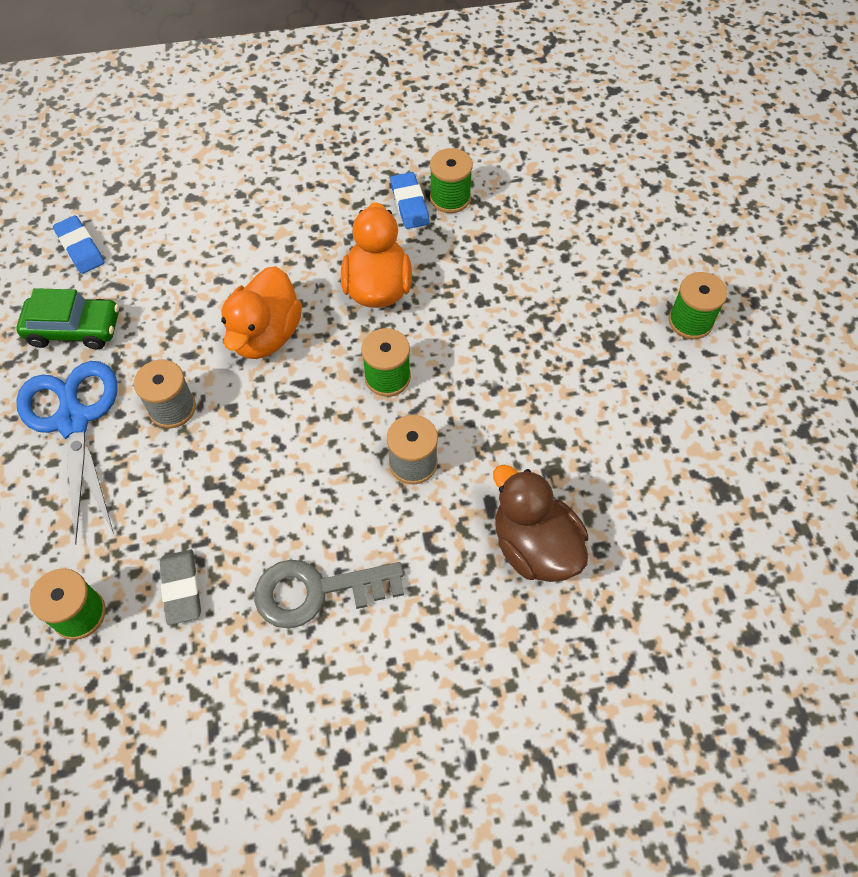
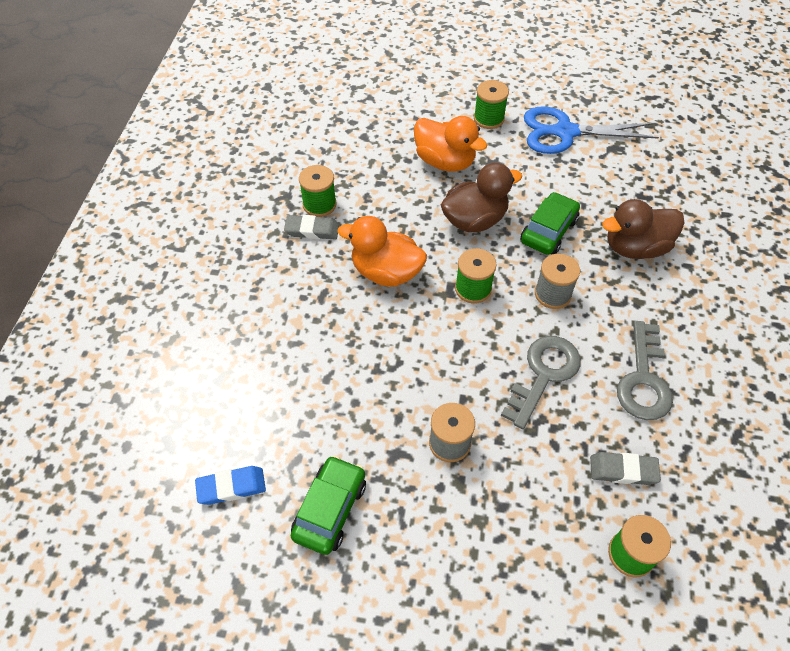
camera: 70 degrees left, 5 degrees down
blue scissors [16,361,118,544] -> blue scissors moved to [524,106,659,154]
orange duck [221,266,302,359] -> orange duck moved to [414,116,487,172]
blue eraser [390,172,430,229] -> grey eraser [284,215,339,239]
none -> brown duck [441,163,522,232]
none -> grey key [501,336,581,429]
none -> green car [520,192,580,255]

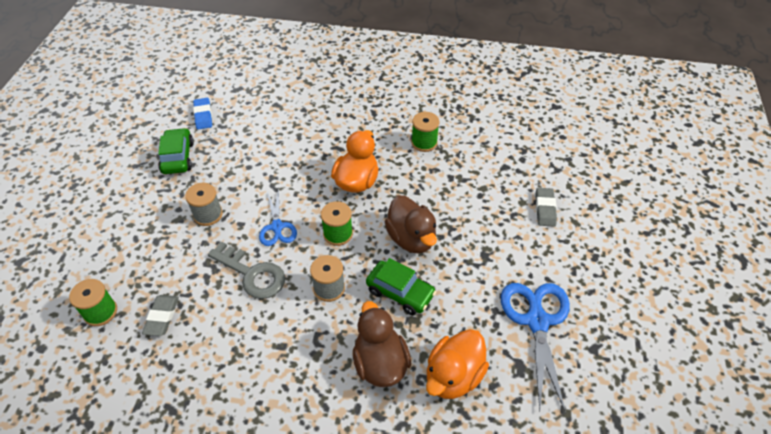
camera: 90 degrees right, 5 degrees down
grey eraser [284,215,339,239] -> grey eraser moved to [535,188,557,227]
green car [291,455,366,555] -> green car turned 120 degrees counterclockwise [158,128,194,174]
orange duck [414,116,487,172] -> orange duck moved to [426,329,489,399]
green spool [474,80,509,129] -> none
grey key [617,321,673,420] -> none
none -> blue scissors [259,188,297,246]

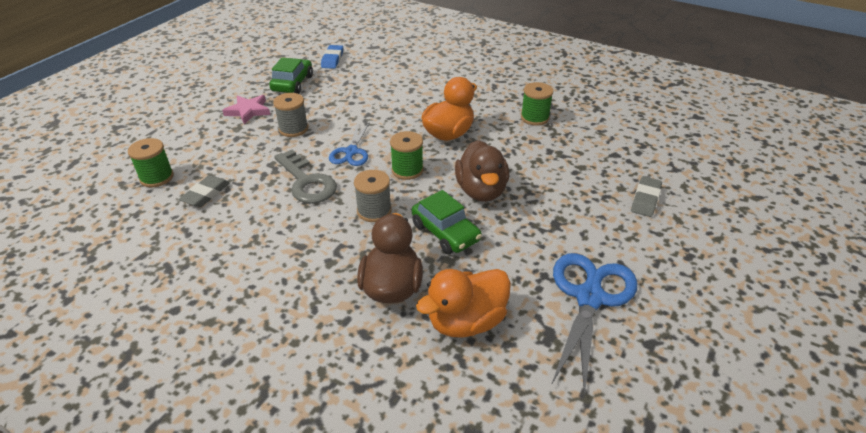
camera: 20 degrees right, 10 degrees down
none -> pink star [222,95,270,124]

